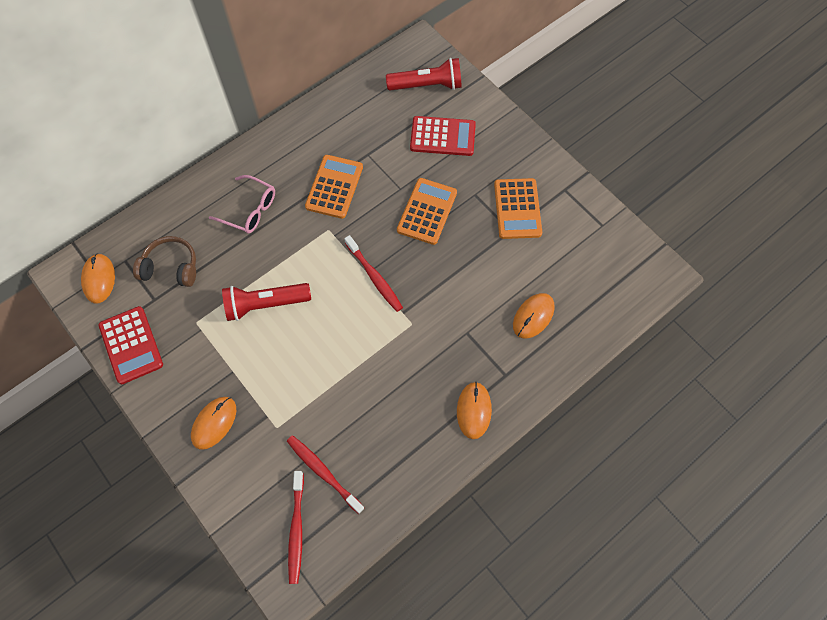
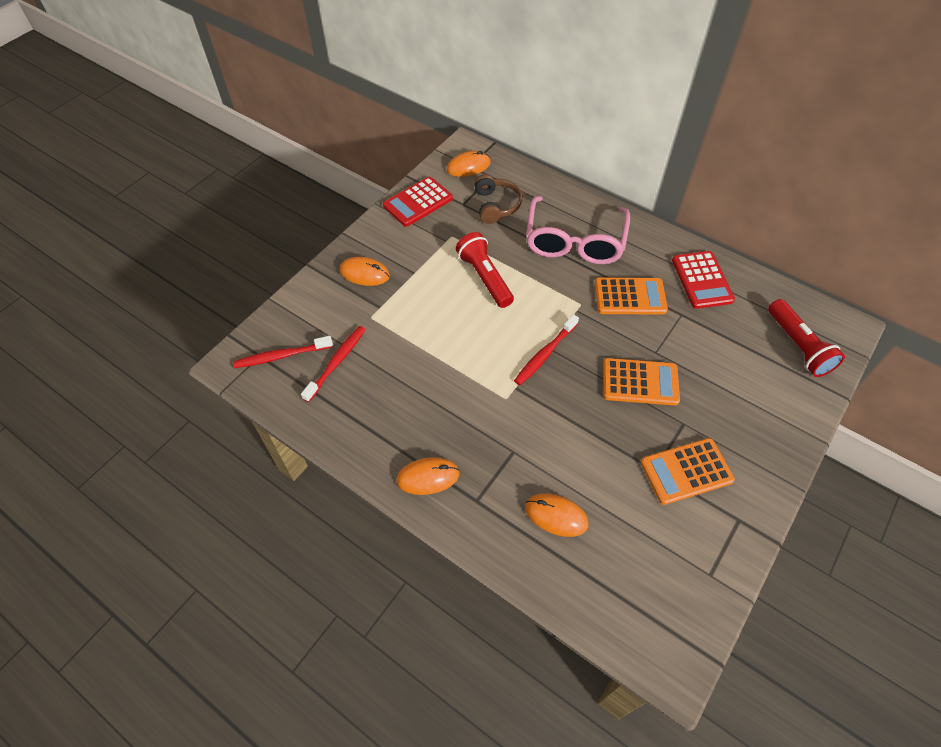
camera: 75 degrees right, 10 degrees down
pink glasses [209,175,275,234] -> pink glasses [526,196,630,264], size x1.74
red calculator [410,116,476,156] -> red calculator moved to [672,251,735,309]

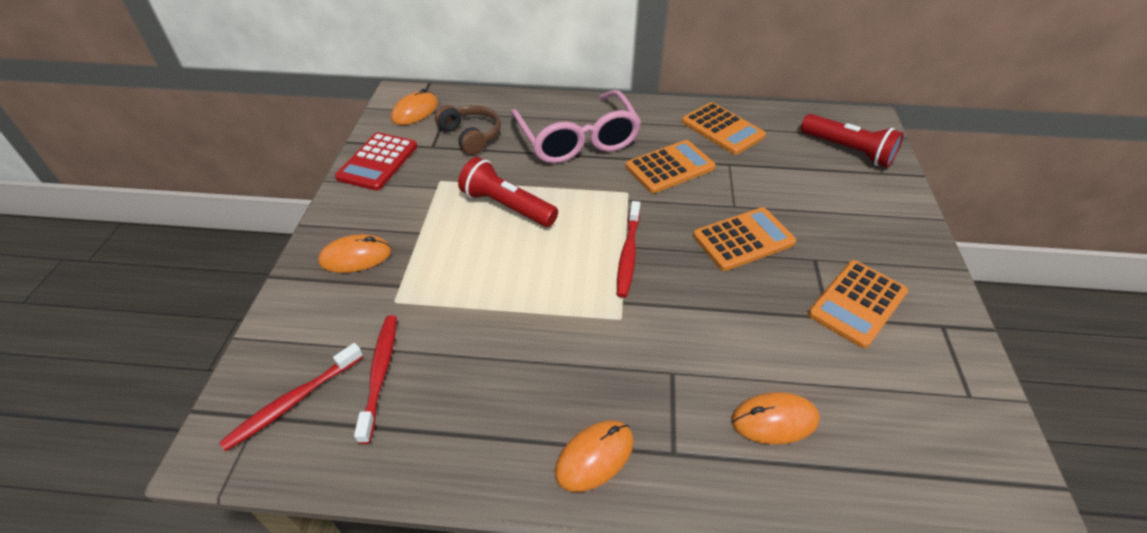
camera: 30 degrees left, 10 degrees down
red calculator [672,251,735,309] -> orange calculator [682,102,766,155]

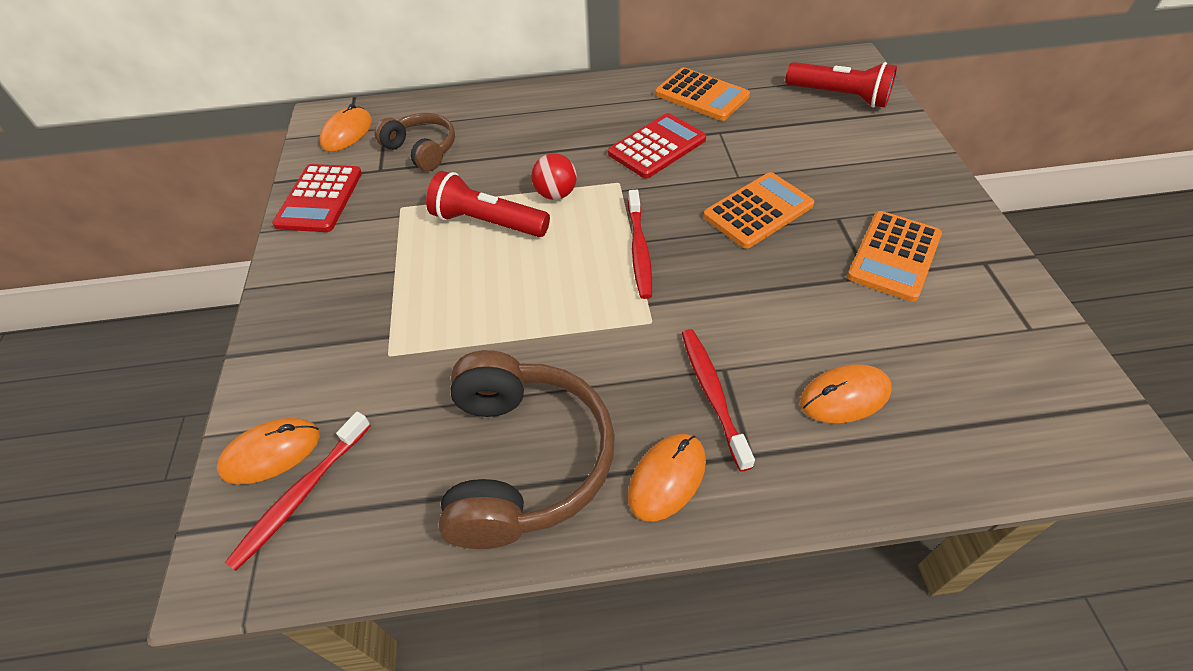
camera: 10 degrees left, 5 degrees up
orange mouse [318,234,392,273] -> orange mouse moved to [217,418,320,484]
red toothbrush [354,315,397,444] -> red toothbrush moved to [682,329,755,472]
pink glasses [511,90,641,163] -> none
orange calculator [626,140,716,193] -> red calculator [608,113,706,178]
none -> brown headphones [439,350,615,549]
none -> red ball [531,153,577,200]

